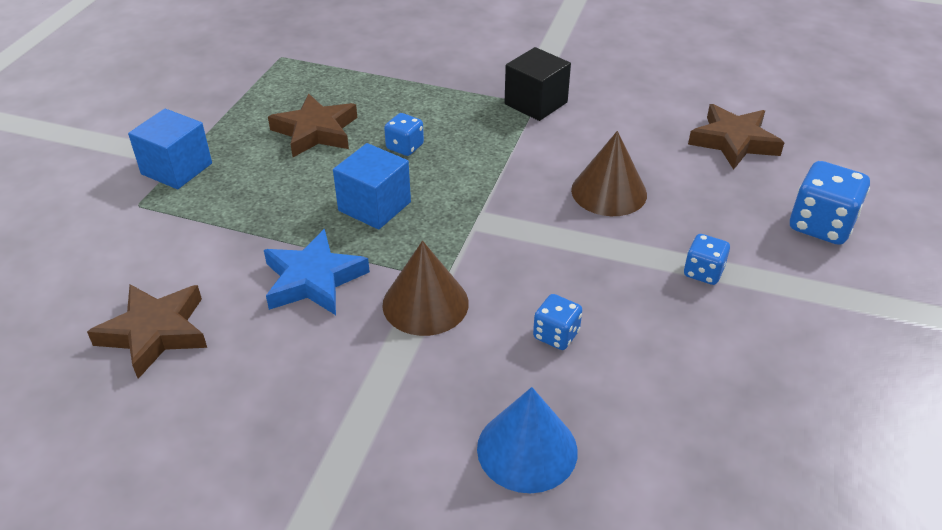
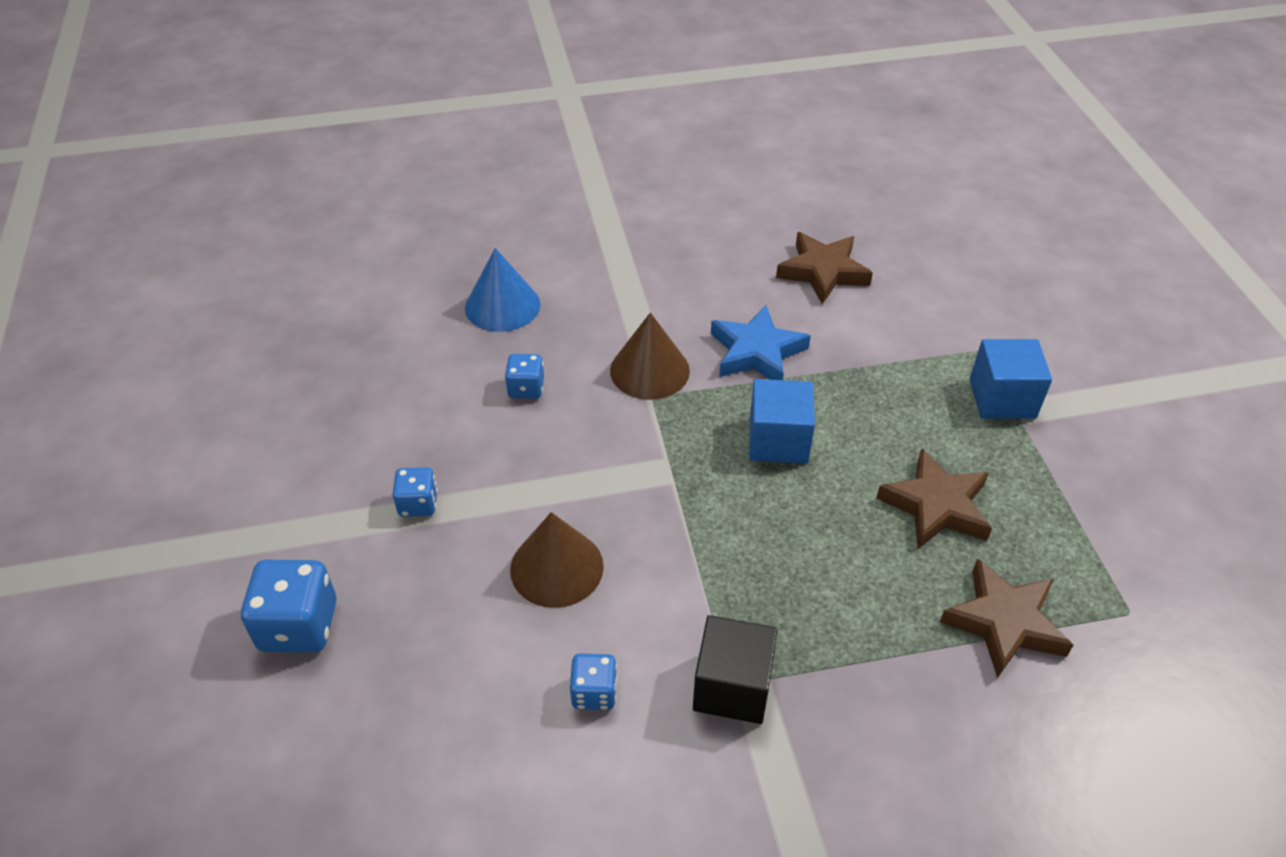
camera: 150 degrees right, 5 degrees up
blue dice [384,113,424,156] -> blue dice moved to [569,654,617,710]
brown star [688,104,785,170] -> brown star moved to [940,559,1073,678]

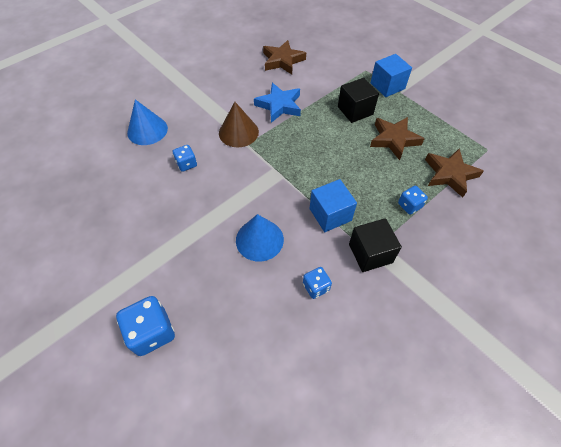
camera: 30 degrees left, 10 degrees up
blue dice [393,467,438,517] -> blue dice moved to [398,186,428,215]
brown cone [510,512,604,608] -> blue cone [236,214,284,262]
blue cube [749,379,815,464] -> blue cube moved to [309,179,357,232]
none -> black cube [338,78,379,123]

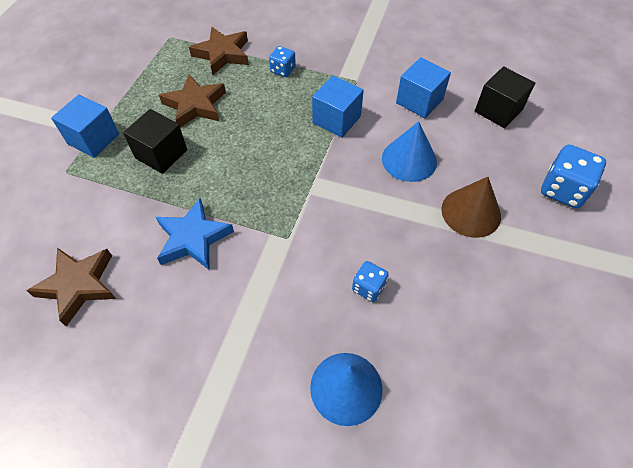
camera: 120 degrees left, 0 degrees up
brown cone [219,102,259,147] -> brown cone moved to [441,177,501,238]
blue dice [303,267,332,299] -> blue cube [396,57,451,118]
black cube [349,218,402,272] -> black cube moved to [475,66,535,128]

